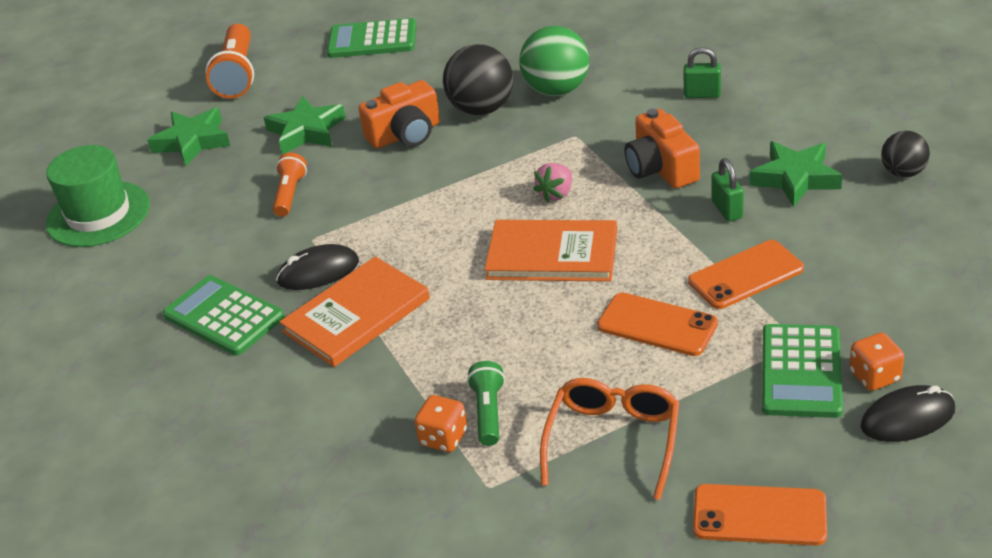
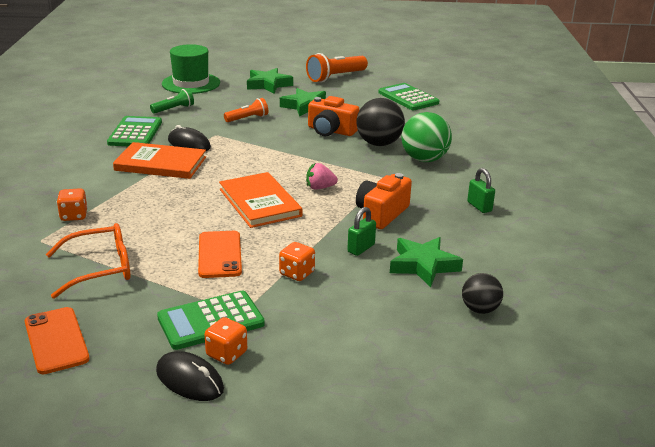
camera: 50 degrees right, 10 degrees down
green flashlight [467,361,505,446] -> green flashlight moved to [150,88,194,114]
orange phone [688,240,804,309] -> orange dice [279,242,315,281]

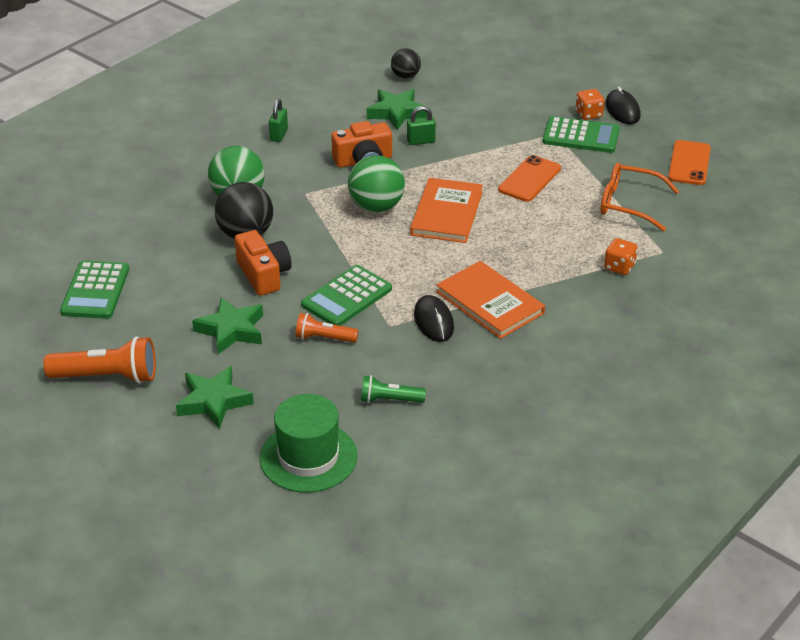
camera: 140 degrees left, 10 degrees up
green calculator [107,116,162,146] -> green calculator moved to [301,265,392,326]
orange dice [279,242,315,281] -> none
pink strawberry [306,163,338,190] -> green ball [348,155,405,213]

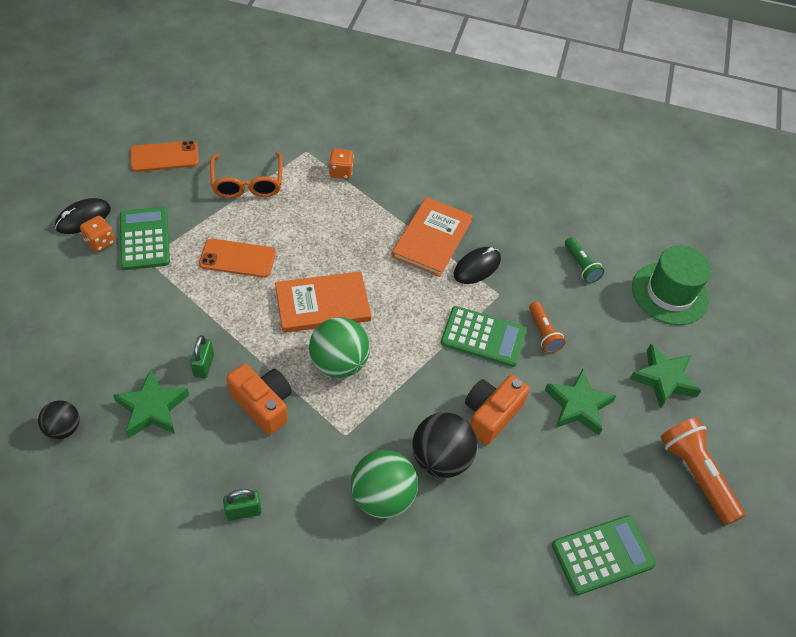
camera: 120 degrees left, 15 degrees up
green padlock [407,106,436,145] -> green padlock turned 45 degrees clockwise [190,335,214,379]

